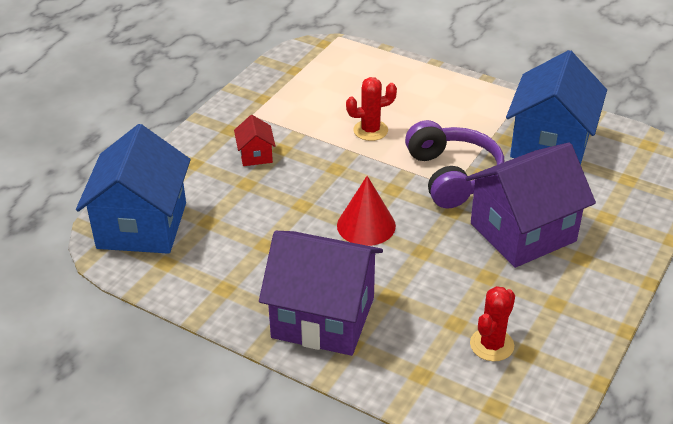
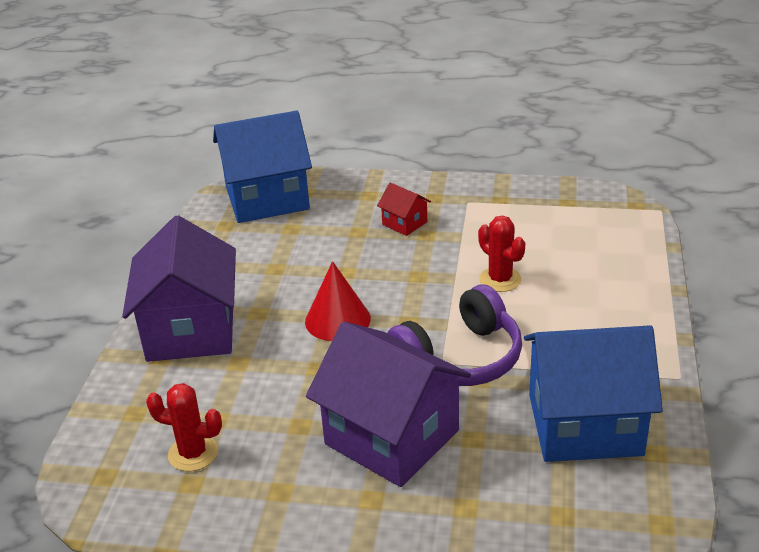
camera: 70 degrees right, 5 degrees down
red house [234,115,275,166] -> red house turned 75 degrees clockwise [377,182,431,236]

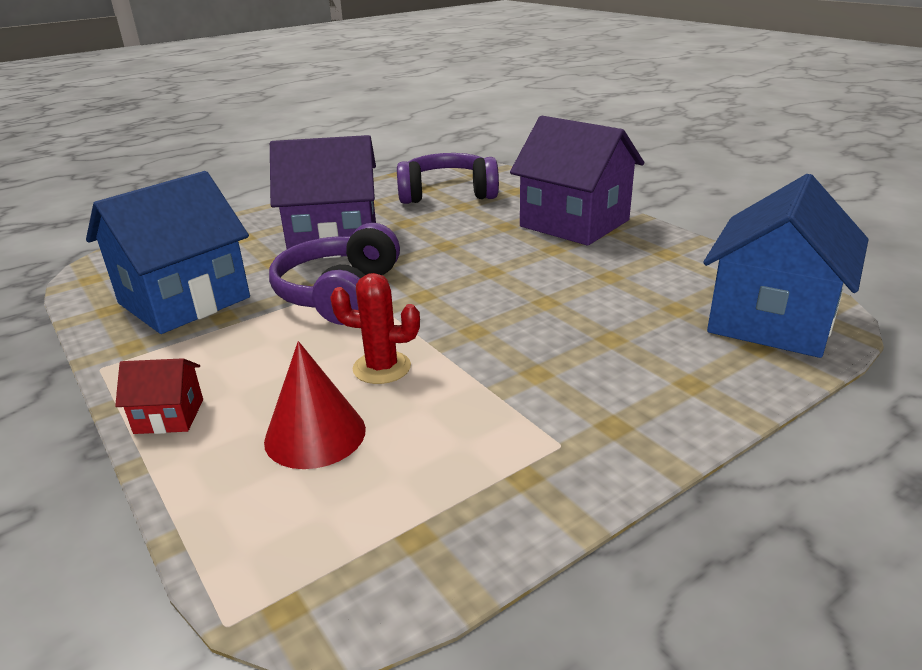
camera: 135 degrees right, 5 degrees down
red cactus [146,383,222,471] -> purple headphones [397,153,499,204]
red cone [305,261,371,341] -> red cone moved to [264,341,366,469]
red house [377,182,431,236] -> red house moved to [115,358,203,434]

